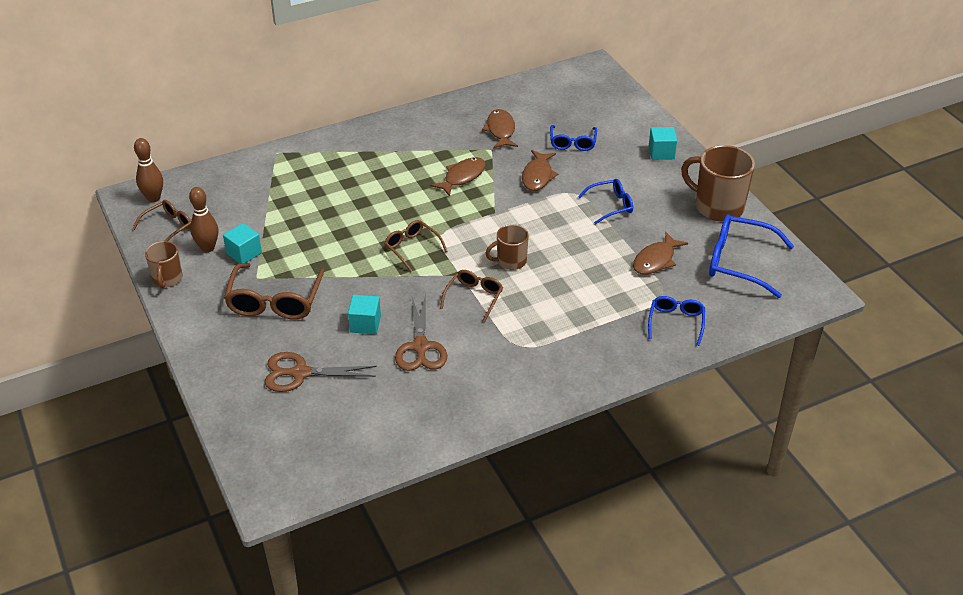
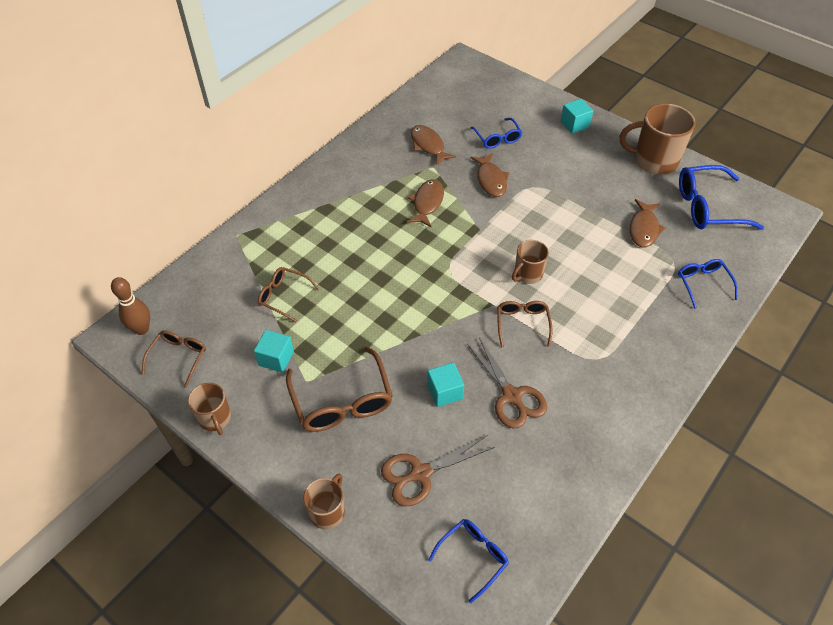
camera: 25 degrees left, 10 degrees up
brown bowling pin [189,187,218,252] -> none
brown glasses [385,220,447,272] -> brown glasses moved to [258,267,319,322]
blue glasses [578,179,633,224] -> blue glasses moved to [428,519,509,603]
none -> brown mug [303,473,345,529]

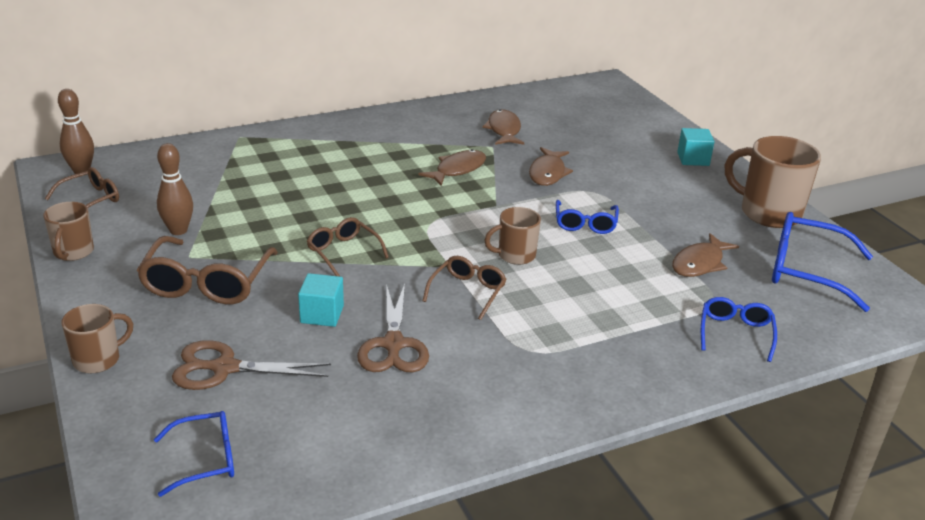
camera: 25 degrees right, 20 degrees down
turquoise cube [254,330,294,373] -> brown bowling pin [157,143,193,235]
brown glasses [258,267,319,322] -> brown glasses moved to [307,217,389,276]
blue glasses [471,118,522,149] -> blue glasses moved to [556,200,619,234]

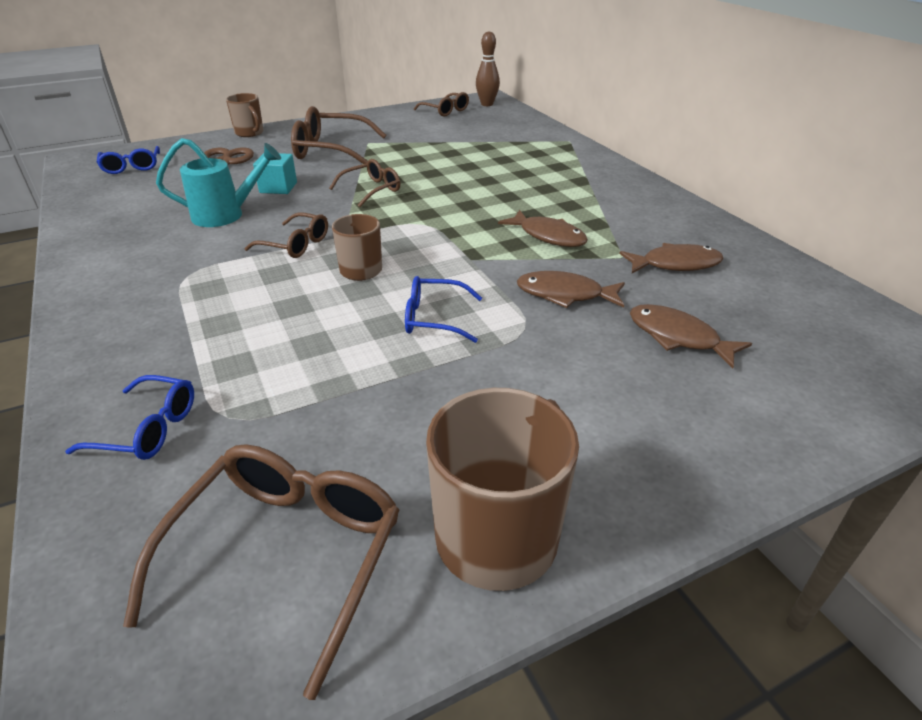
camera: 90 degrees right, 5 degrees up
brown mug [44,202,94,261] -> none
brown bowling pin [157,143,193,235] -> none
brown scissors [357,284,429,372] -> turquoise watering can [156,138,281,227]
brown fish [672,233,739,277] -> brown fish moved to [630,304,752,369]
turquoise cube [677,128,715,166] -> none
blue glasses [772,212,873,312] -> brown glasses [123,444,399,700]

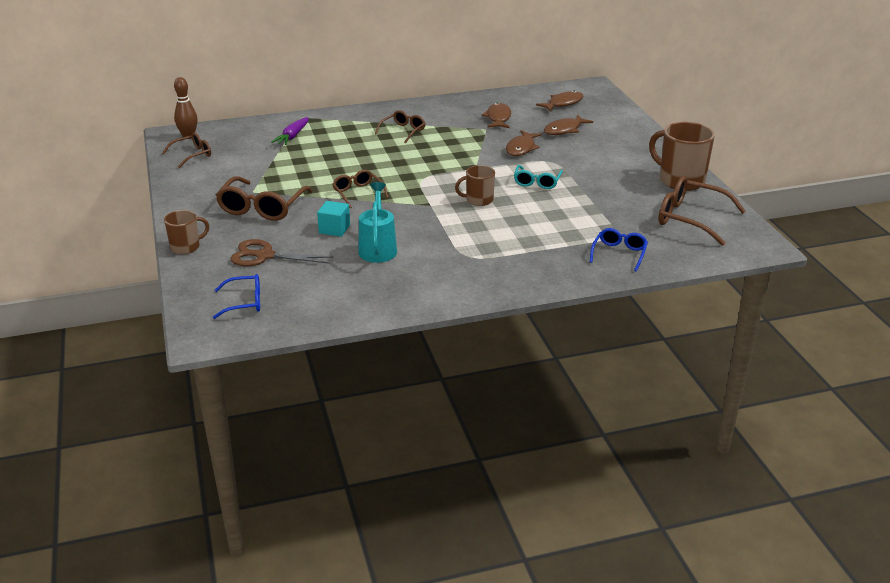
camera: 80 degrees left, 5 degrees down
brown glasses [244,212,328,258] -> brown glasses moved to [375,110,426,144]
blue glasses [405,276,482,343] -> turquoise glasses [514,165,563,189]
brown fish [498,209,588,247] -> brown fish moved to [536,91,584,112]
none -> purple carrot [271,117,309,145]

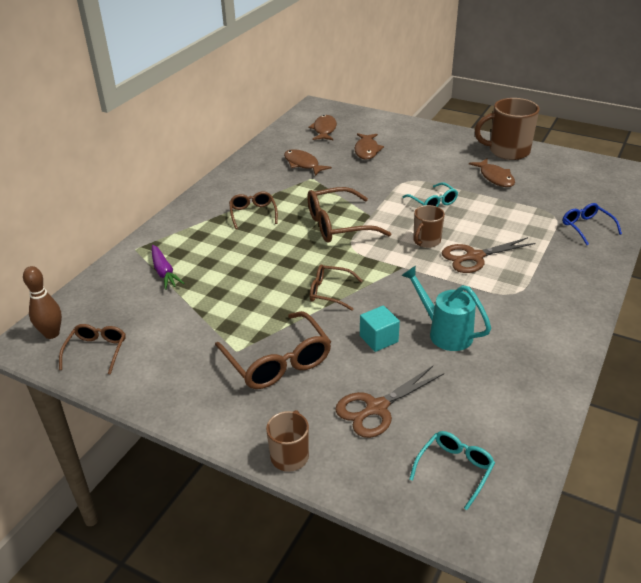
camera: 45 degrees left, 5 degrees up
blue glasses [213,274,260,319] -> turquoise glasses [409,431,495,510]
brown fish [506,130,542,156] -> brown fish moved to [469,158,515,187]
brown glasses [659,176,746,246] -> brown glasses moved to [307,187,392,243]
none -> brown scissors [442,237,536,273]

